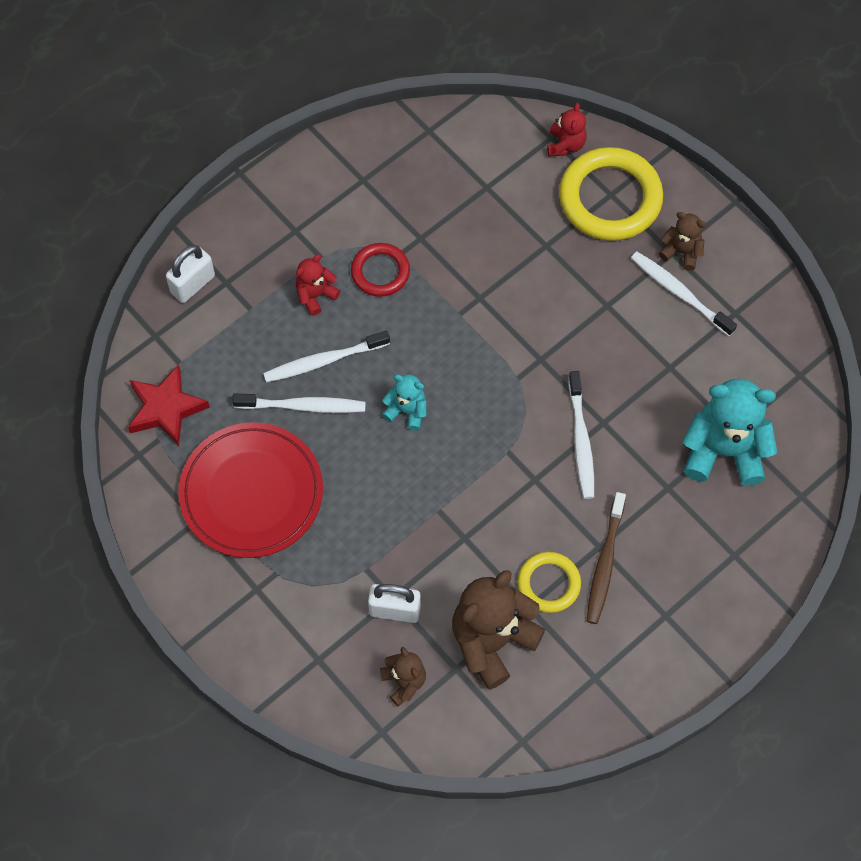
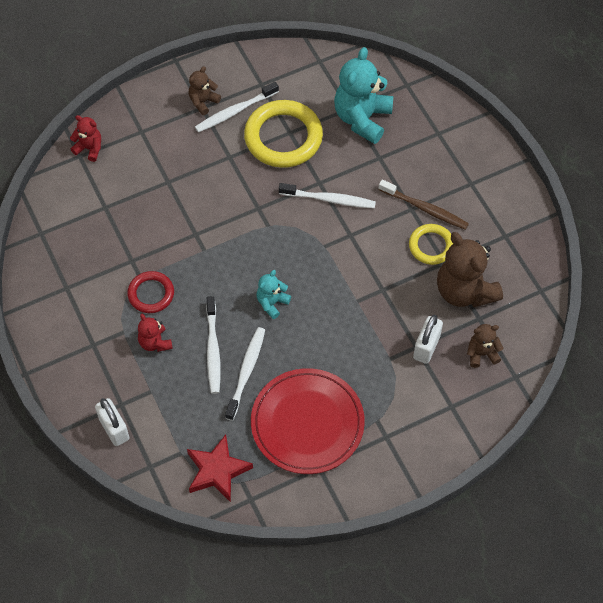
camera: 75 degrees left, 5 degrees down
yellow ring [559,147,663,241] -> yellow ring moved to [244,100,323,168]

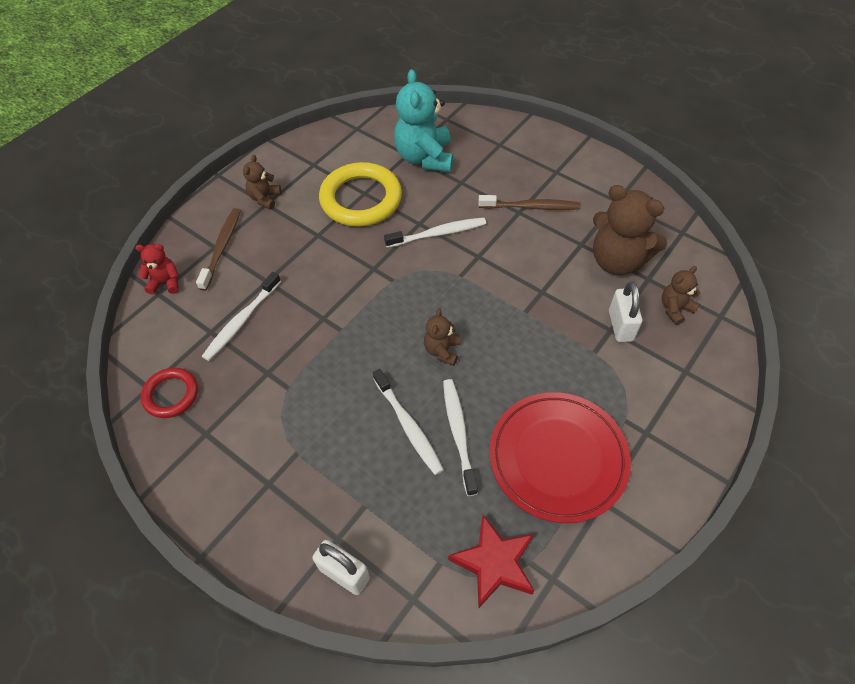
camera: 25 degrees left, 5 degrees down
red ring [127,271,174,313] -> red ring moved to [141,368,198,418]
red teddy bear [138,314,173,352] -> none
white toothbrush [195,82,279,132] -> white toothbrush moved to [202,272,281,361]
turquoise teddy bear [256,270,291,319] -> brown teddy bear [424,308,460,366]
yellow ring [409,224,453,265] -> none
none -> brown toothbrush [196,208,241,291]

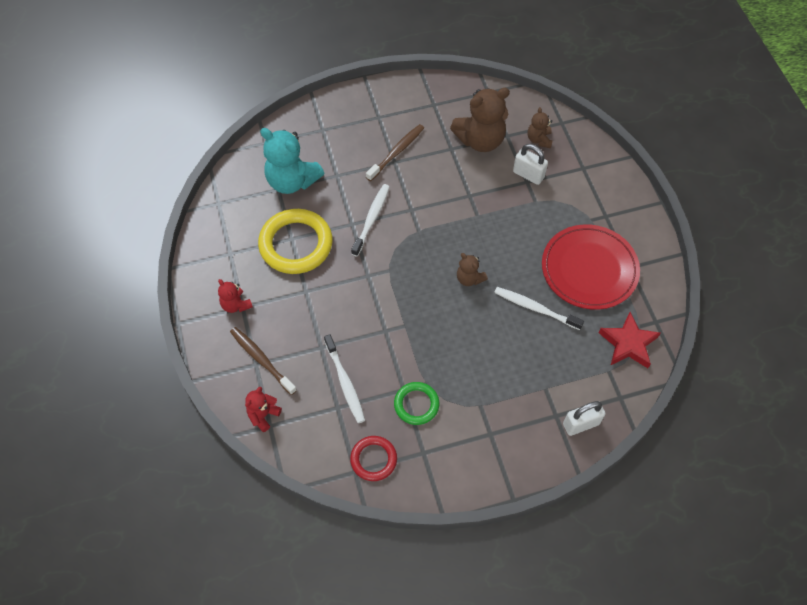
camera: 55 degrees left, 5 degrees up
brown teddy bear [243,155,281,209] -> red teddy bear [218,279,253,313]
white toothbrush [373,369,444,475] -> none
none -> green ring [394,382,439,425]

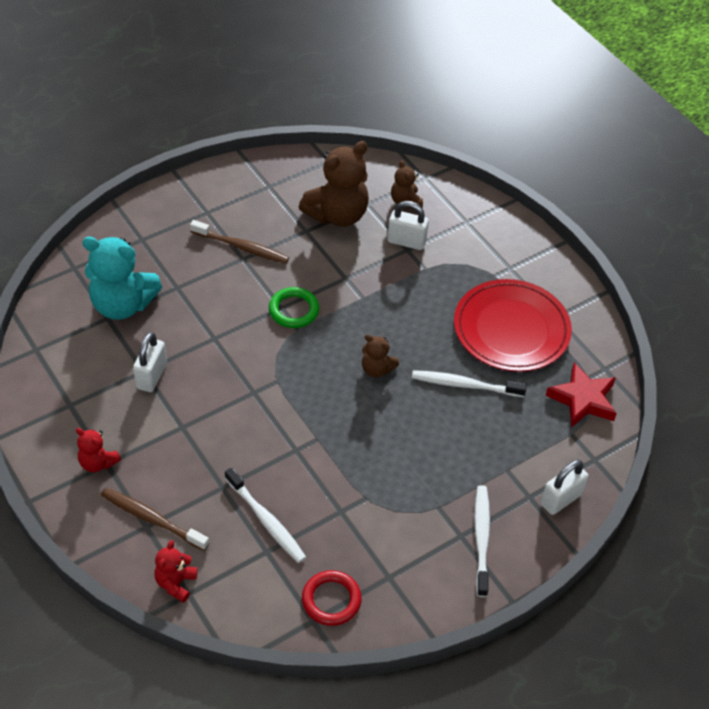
camera: 20 degrees left, 10 degrees down
yellow ring [258,209,333,274] -> white padlock [133,332,167,392]
white toothbrush [351,184,390,257] -> white toothbrush moved to [474,485,490,597]
brown toothbrush [366,124,424,181] -> brown toothbrush turned 90 degrees clockwise [190,220,289,264]
green ring [394,382,439,425] -> green ring moved to [269,287,319,328]

